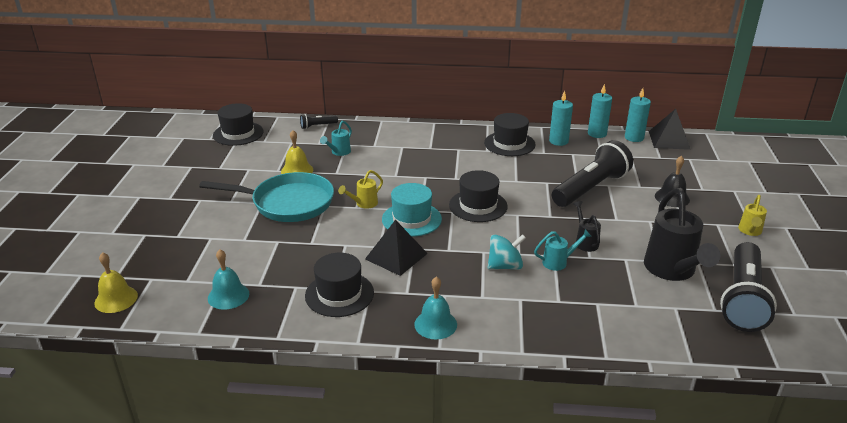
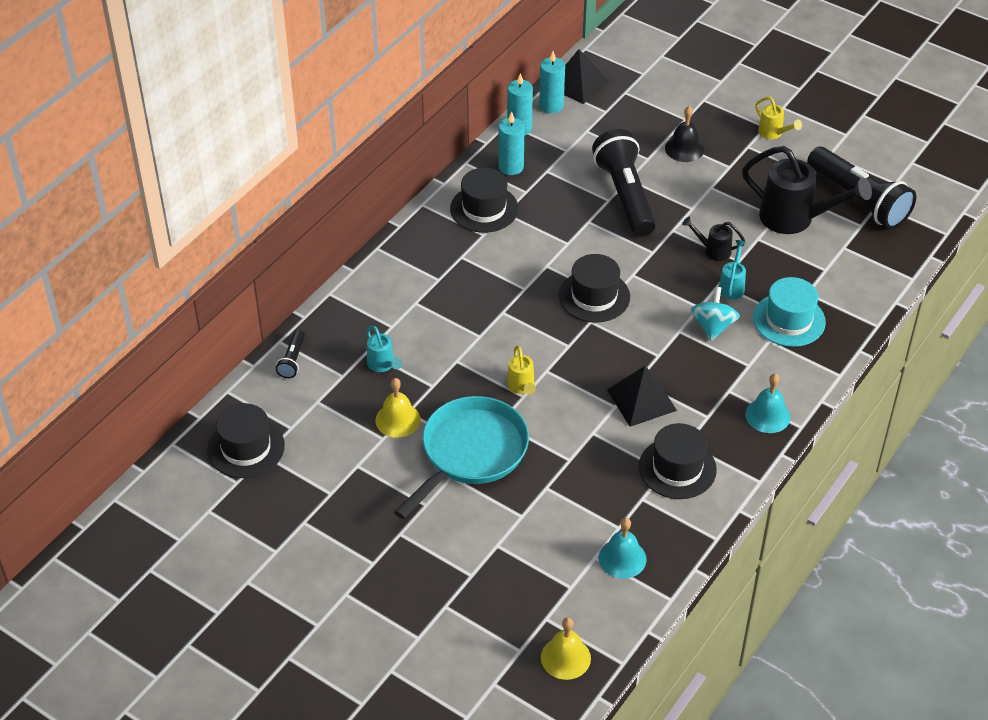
camera: 60 degrees left, 15 degrees up
turquoise hat [382,183,442,237] -> turquoise hat moved to [753,277,826,347]

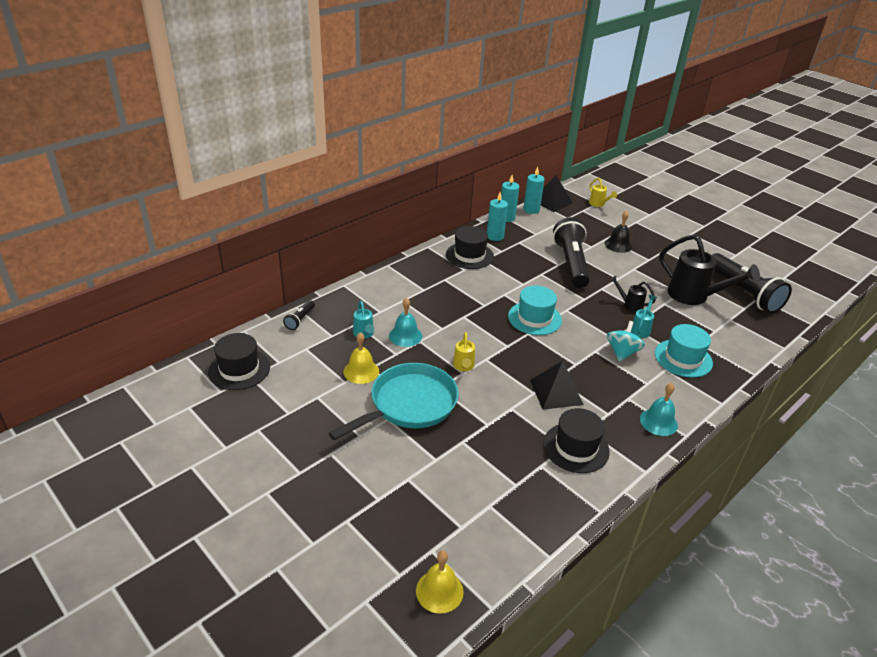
camera: 10 degrees right, 10 degrees down
black hat [559,254,630,323] -> turquoise hat [508,286,562,335]
turquoise bell [599,518,646,579] -> turquoise bell moved to [389,298,422,347]
yellow watering can [755,97,802,139] -> yellow watering can moved to [589,178,617,207]

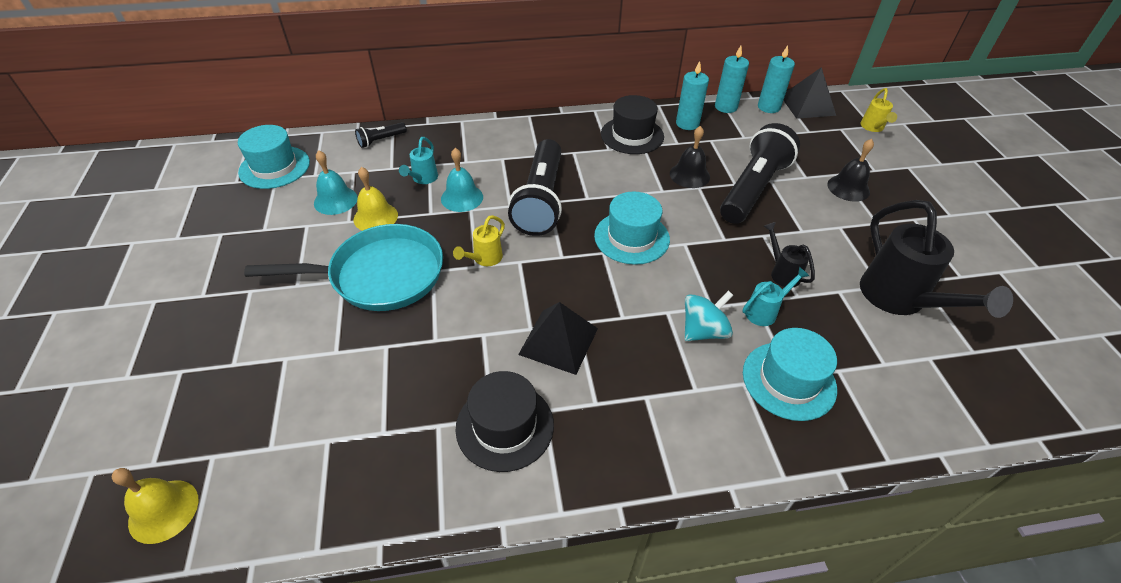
camera: 35 degrees right, 10 degrees up
black hat [208,333,270,390] -> turquoise hat [238,125,310,189]
turquoise bell [640,383,678,436] -> turquoise bell moved to [314,150,358,215]
black flashlight [712,253,792,313] -> black flashlight moved to [508,139,562,236]
none -> black bell [670,126,710,188]

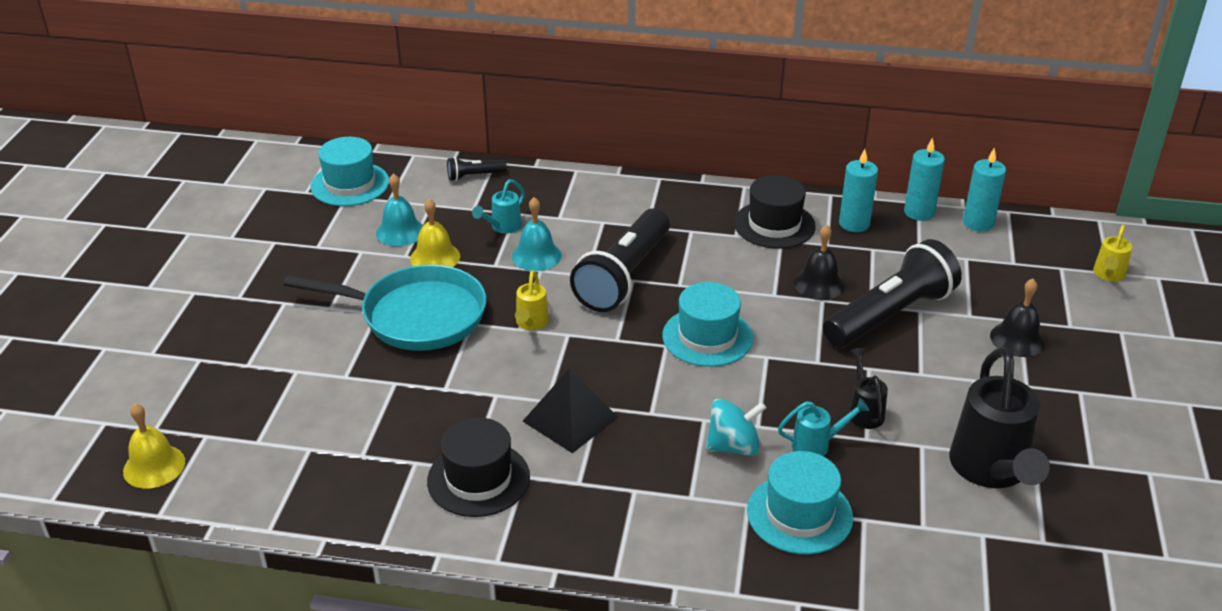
camera: 20 degrees right, 10 degrees down
yellow watering can [453,215,505,266] -> yellow watering can turned 45 degrees counterclockwise [515,270,549,330]
black pyramid [783,67,836,119] -> none

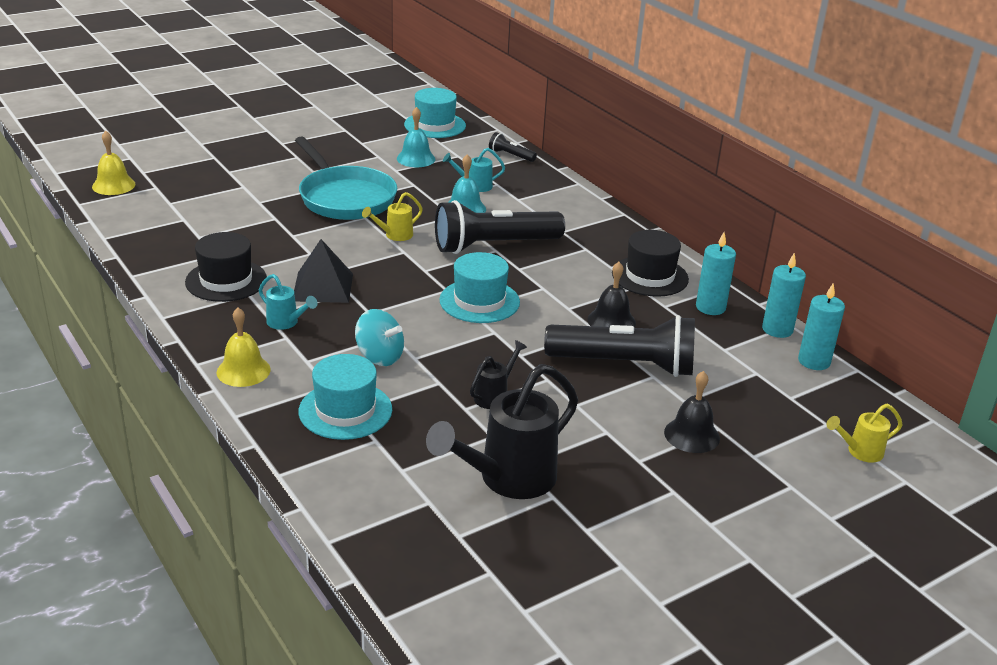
camera: 45 degrees right, 5 degrees down
yellow bell [410,199,460,267] -> yellow bell moved to [217,308,271,387]
turquoise watering can [778,398,869,456] -> turquoise watering can moved to [259,274,318,330]

